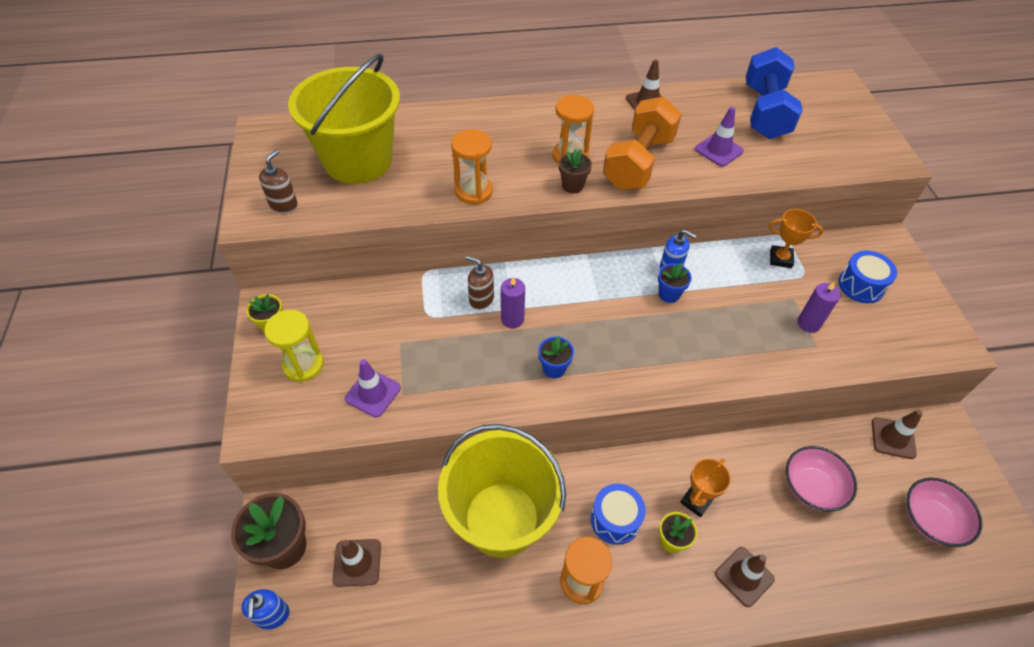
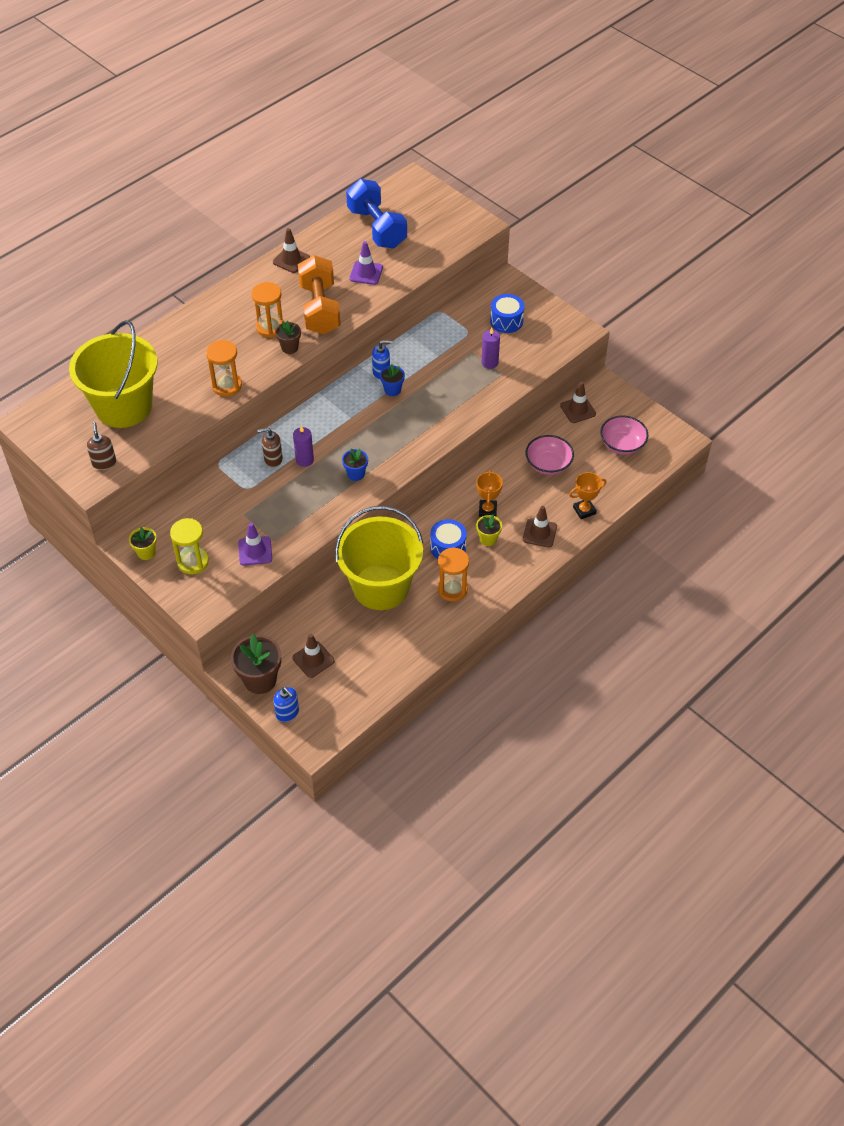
camera: 35 degrees left, 0 degrees up
orange trophy [769,209,823,268] -> orange trophy moved to [569,472,607,519]

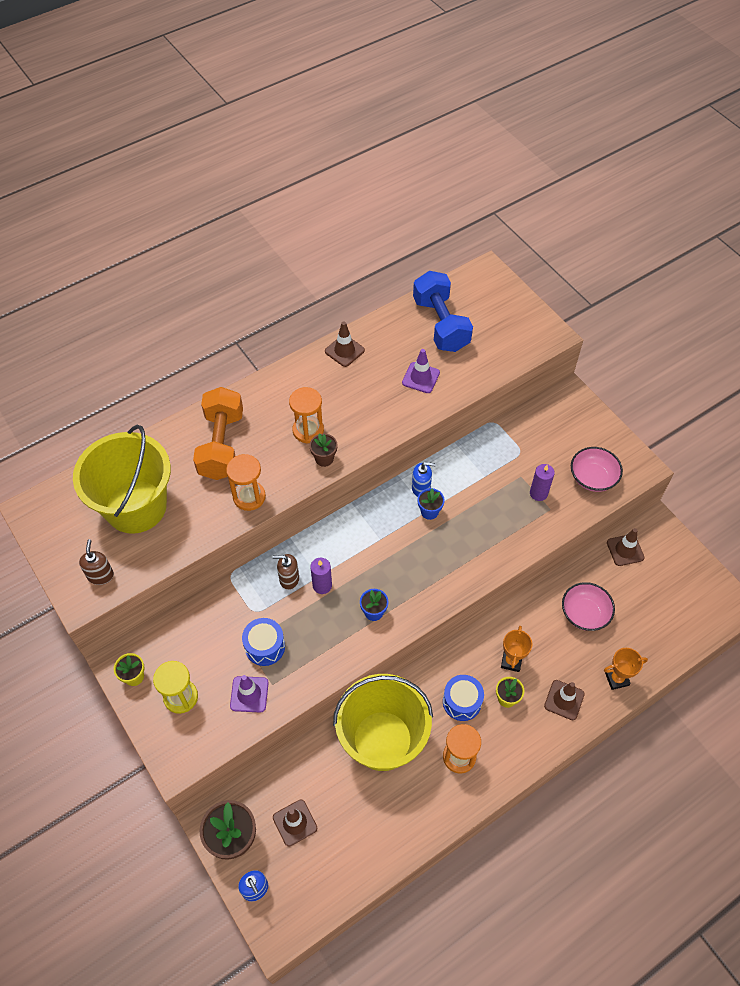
camera: 10 degrees right, 5 degrees up
orange dumbbell [298,255,341,334] -> orange dumbbell moved to [193,387,243,480]
blue drum [490,294,525,333] -> blue drum moved to [242,618,285,666]
pink bowl [600,416,648,455] -> pink bowl moved to [571,447,623,492]

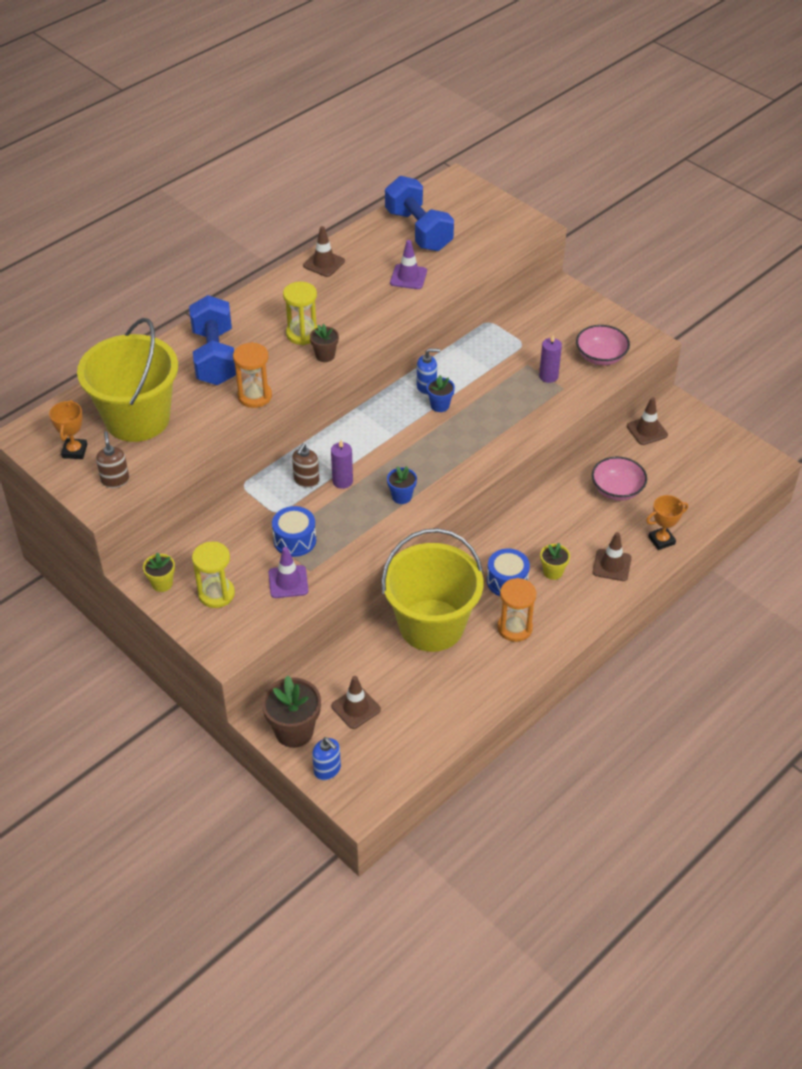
camera: 10 degrees left, 10 degrees down
orange dumbbell [193,387,243,480] -> blue dumbbell [189,295,236,385]
brown soap dispenser [273,554,299,590] -> brown soap dispenser turned 60 degrees counterclockwise [292,444,319,488]
orange hourglass [289,387,324,444] -> yellow hourglass [283,282,318,345]
orange trophy [501,626,532,672] -> orange trophy moved to [49,400,87,459]

